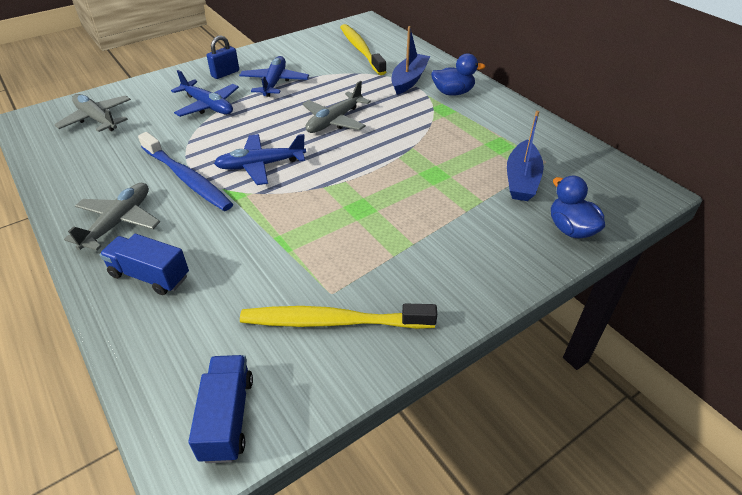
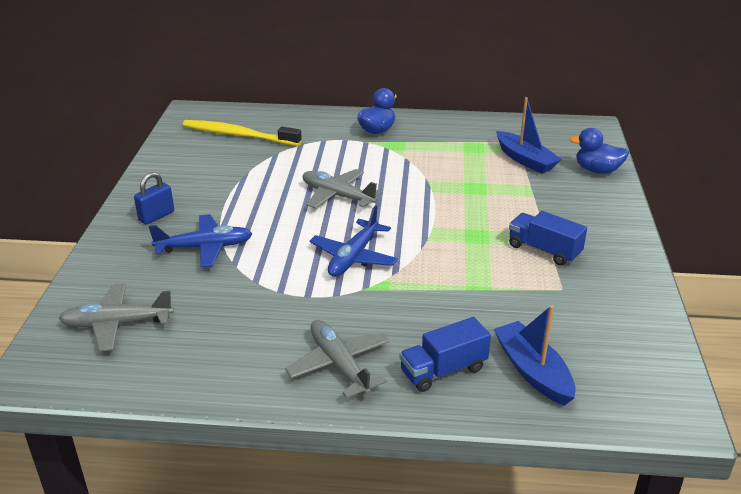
camera: 50 degrees left, 10 degrees down
blue toothbrush [138,132,233,211] -> none
blue truck [188,355,253,463] -> blue truck moved to [509,211,587,266]
blue padlock [207,36,239,79] -> blue padlock turned 45 degrees clockwise [134,172,174,225]
blue plane [239,56,309,97] -> none
yellow toothbrush [240,304,437,329] -> none
grey plane [302,81,371,133] -> grey plane turned 135 degrees clockwise [303,169,383,209]
blue boat [391,26,430,95] -> blue boat moved to [494,305,575,406]

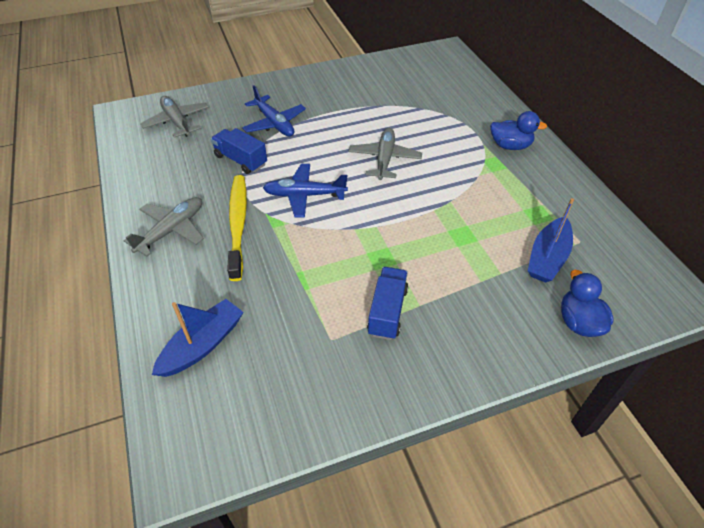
camera: 65 degrees right, 15 degrees up
blue padlock [134,172,174,225] -> none
yellow toothbrush [183,120,302,146] -> yellow toothbrush moved to [227,175,247,281]
blue truck [400,317,491,392] -> blue truck moved to [211,128,267,174]

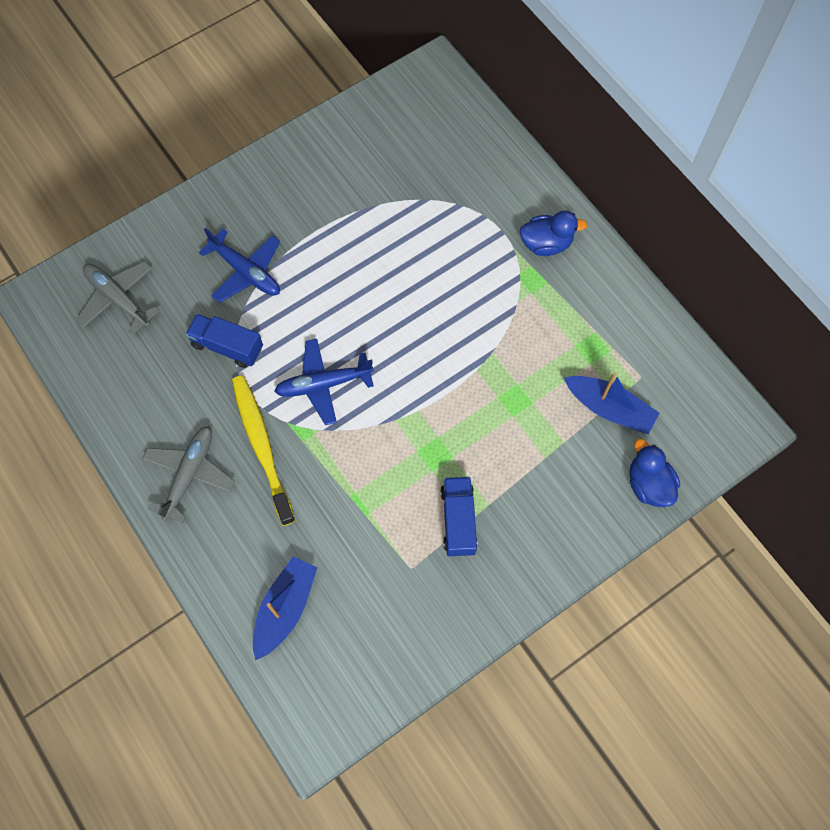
camera: 15 degrees left, 20 degrees up
grey plane [349,128,422,180] -> none
blue boat [528,198,574,283] -> blue boat turned 75 degrees counterclockwise [564,372,659,434]

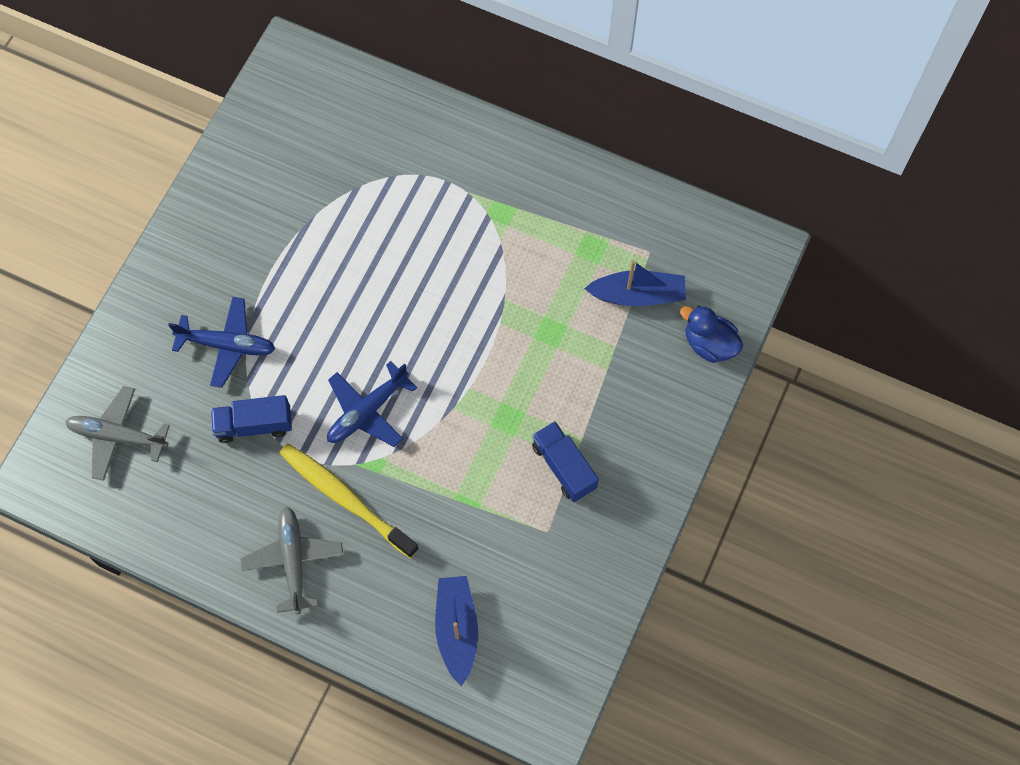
camera: 30 degrees left, 0 degrees up
blue duck [520,211,587,256] -> none

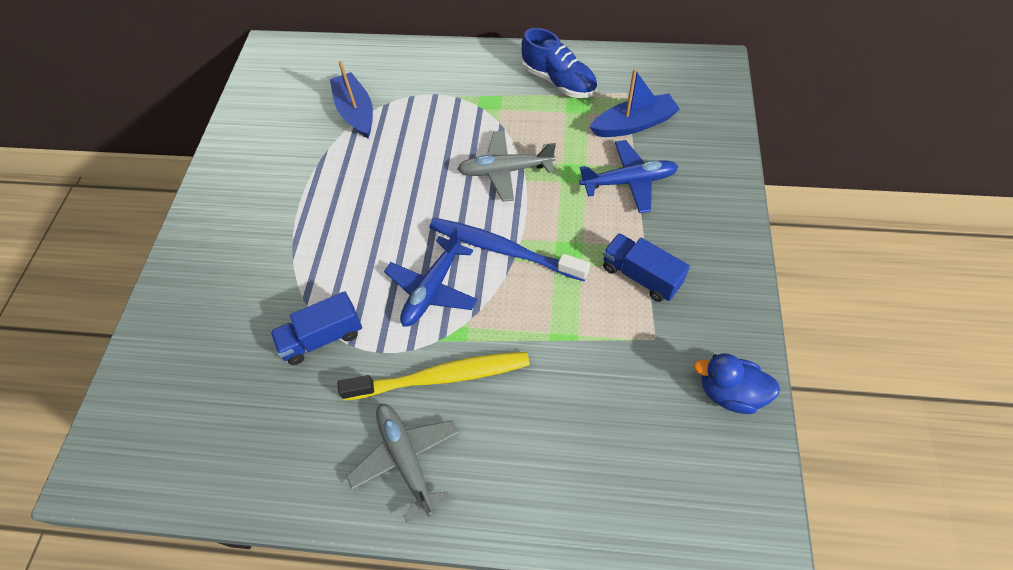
camera: 15 degrees left, 10 degrees down
grey plane [65,386,170,481] -> grey plane moved to [457,130,556,202]
blue plane [168,297,275,388] -> blue plane moved to [580,140,678,213]
yellow toothbrush [279,443,419,558] -> yellow toothbrush turned 150 degrees clockwise [338,352,530,401]
blue boat [435,576,478,686] -> blue boat moved to [330,61,373,138]
blue duck [680,306,743,363] -> blue duck moved to [694,353,780,414]
none -> blue toothbrush [430,218,590,281]
none -> blue shoe [521,28,597,98]

